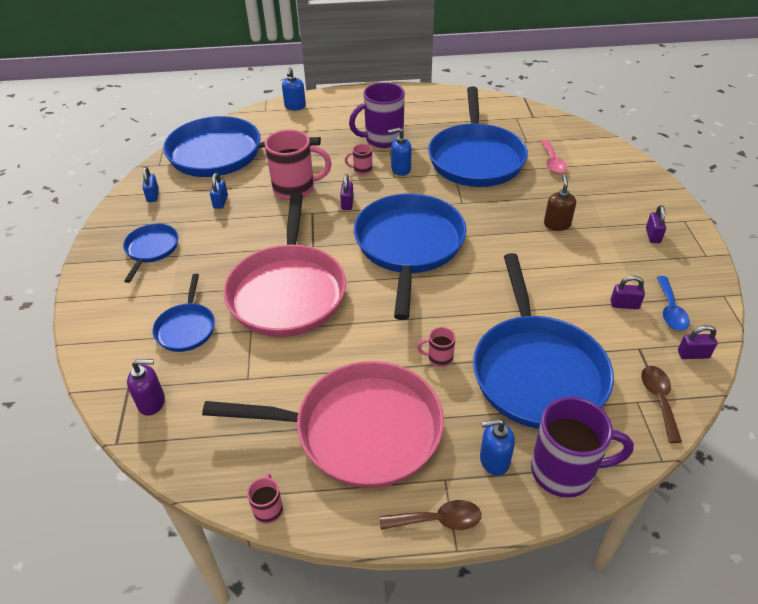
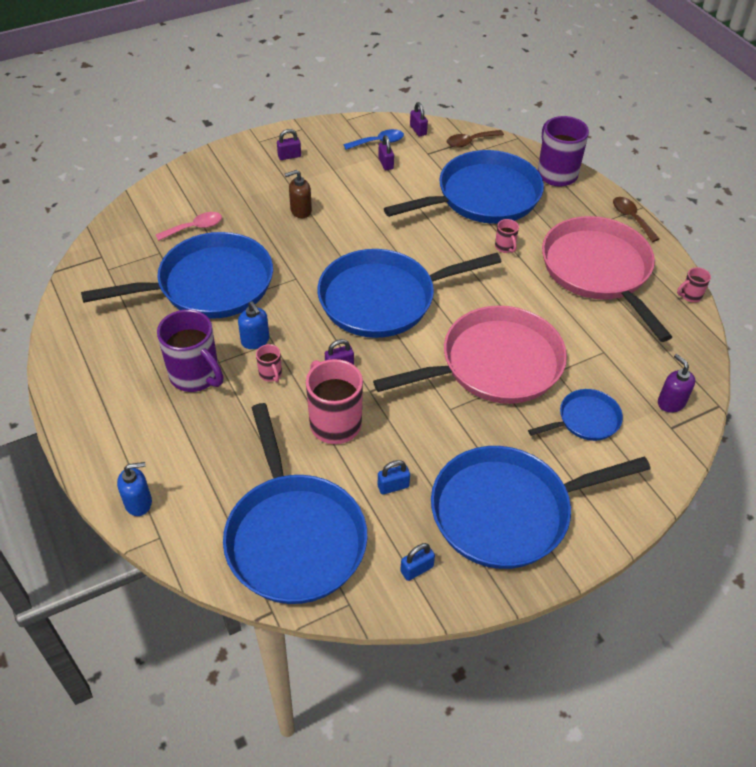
camera: 115 degrees left, 5 degrees up
blue pan [123,224,178,283] -> blue pan [431,446,651,569], size x2.06
blue soap dispenser [480,418,515,476] -> none

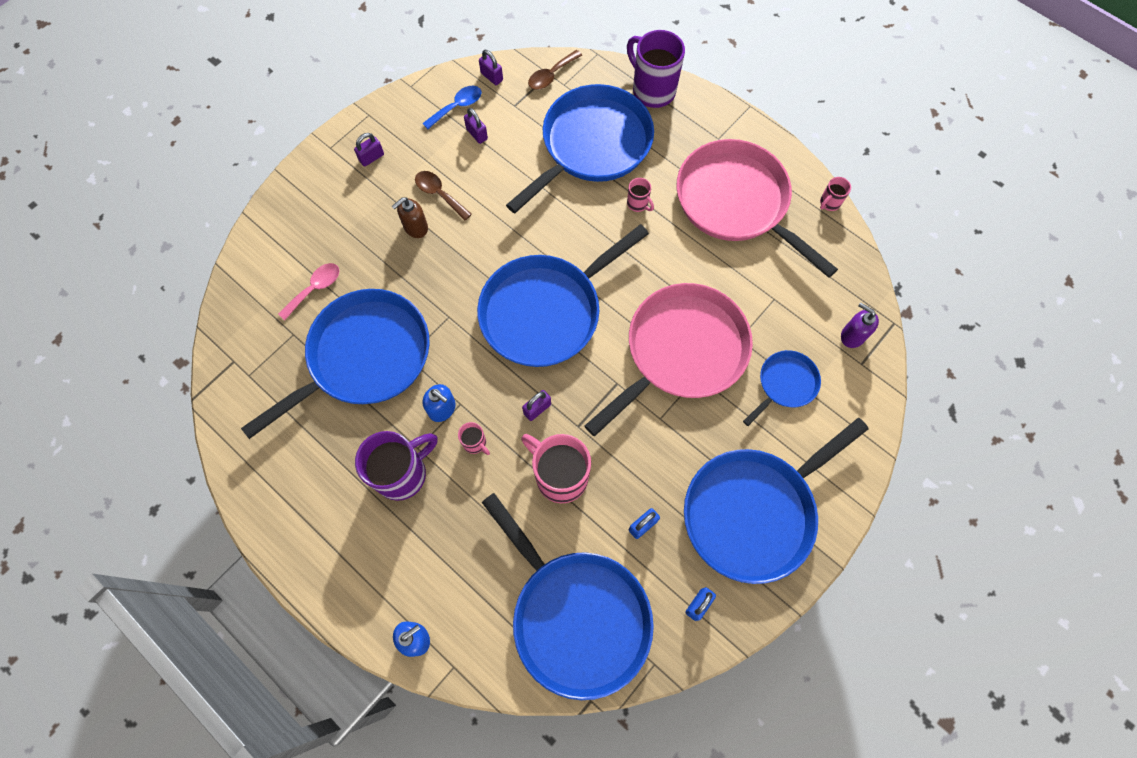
camera: 20 degrees left, 20 degrees up
purple mug [157,310,223,392] -> purple mug turned 60 degrees counterclockwise [355,431,437,501]
brown spoon [613,197,659,242] -> brown spoon moved to [415,171,472,220]

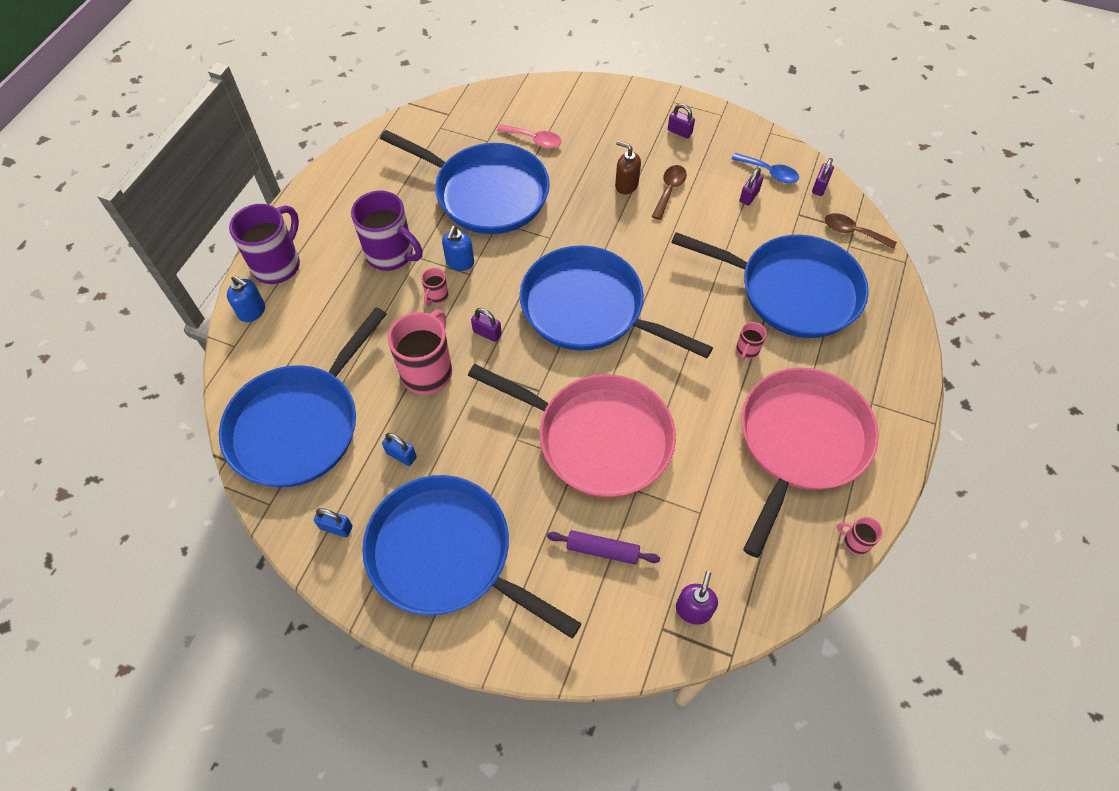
camera: 70 degrees right, 10 degrees down
purple mug [627,30,685,108] -> purple mug moved to [229,204,300,284]
blue pan [743,350,821,426] -> purple rolling pin [547,530,660,564]

